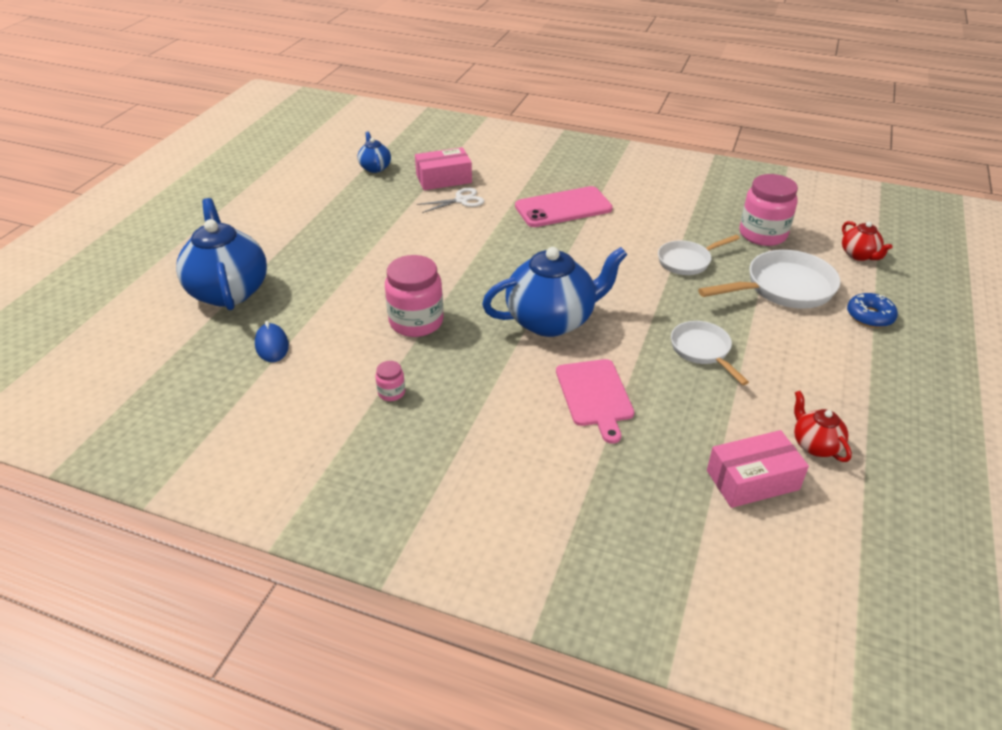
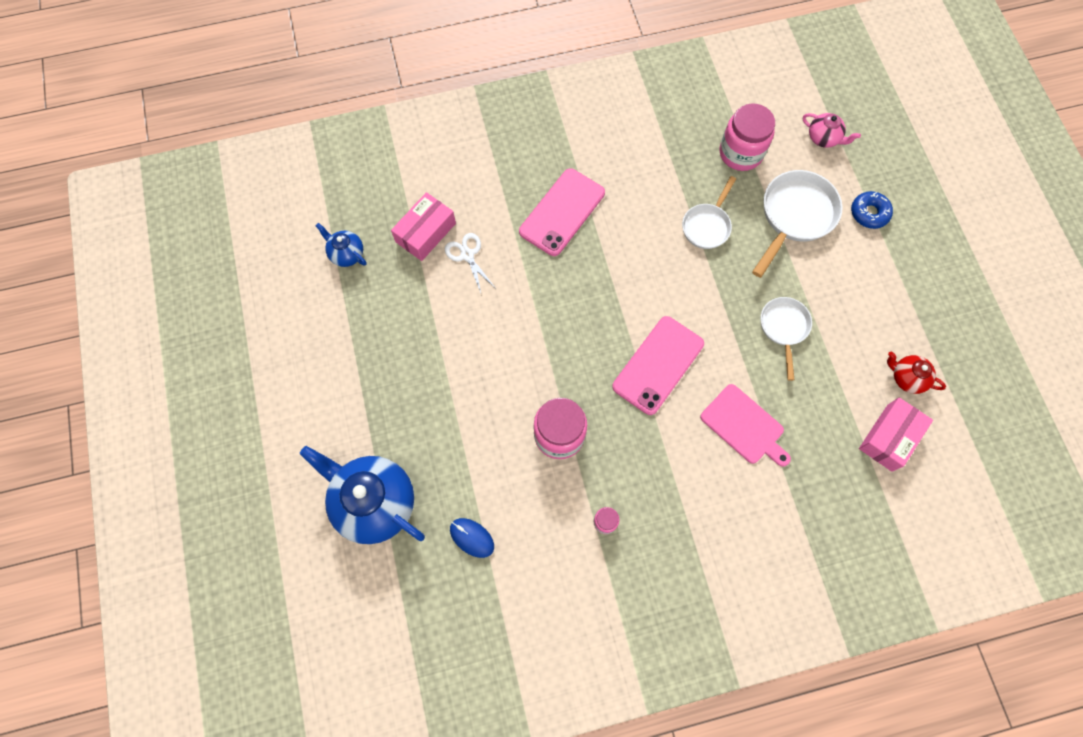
camera: 35 degrees left, 30 degrees up
white scissors [417,188,485,213] -> white scissors turned 60 degrees counterclockwise [445,233,495,293]
blue teapot [482,247,628,337] -> pink phone [612,316,704,415]
white pan [671,321,749,385] -> white pan turned 60 degrees clockwise [760,297,812,381]
red teapot [842,221,892,261] -> pink teapot [803,113,861,148]

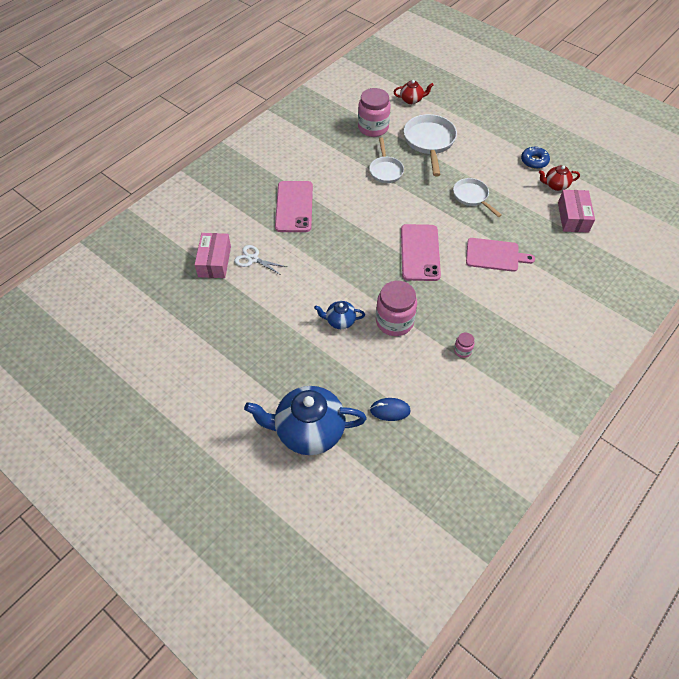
camera: 35 degrees left, 15 degrees down
blue teapot [316,223,367,267] -> blue teapot moved to [314,301,365,329]
pink teapot [803,113,861,148] -> red teapot [394,80,434,104]
blue donut [851,191,893,229] -> blue donut moved to [521,147,550,169]

